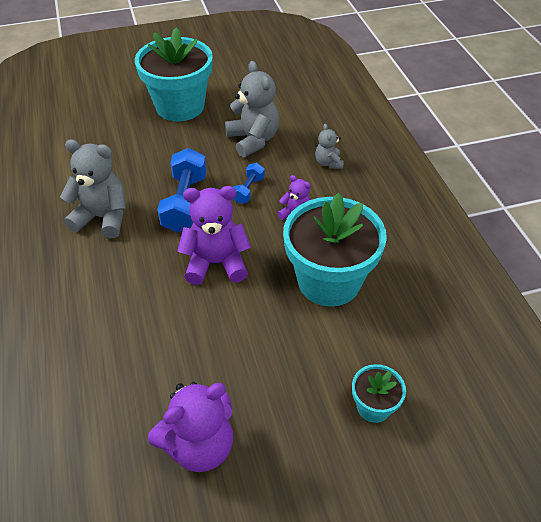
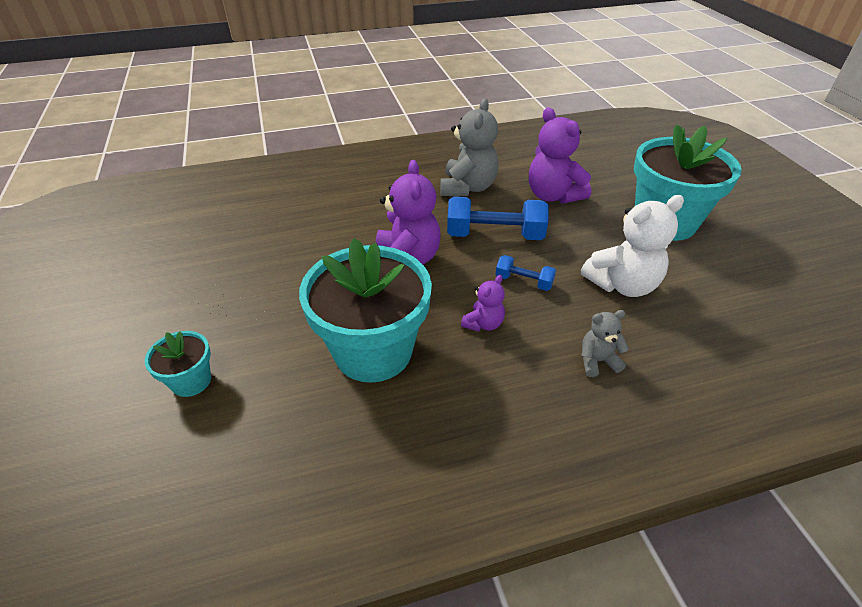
camera: 90 degrees right, 5 degrees down
purple teddy bear [148,382,233,472] -> purple teddy bear moved to [529,108,591,204]
grey teddy bear [225,61,279,158] -> white teddy bear [581,195,684,297]

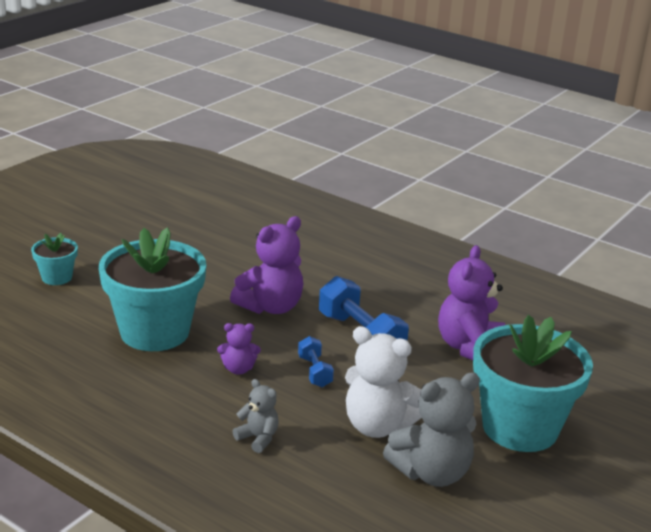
camera: 50 degrees right, 15 degrees down
grey teddy bear [440,98,499,196] -> grey teddy bear moved to [383,372,480,487]

